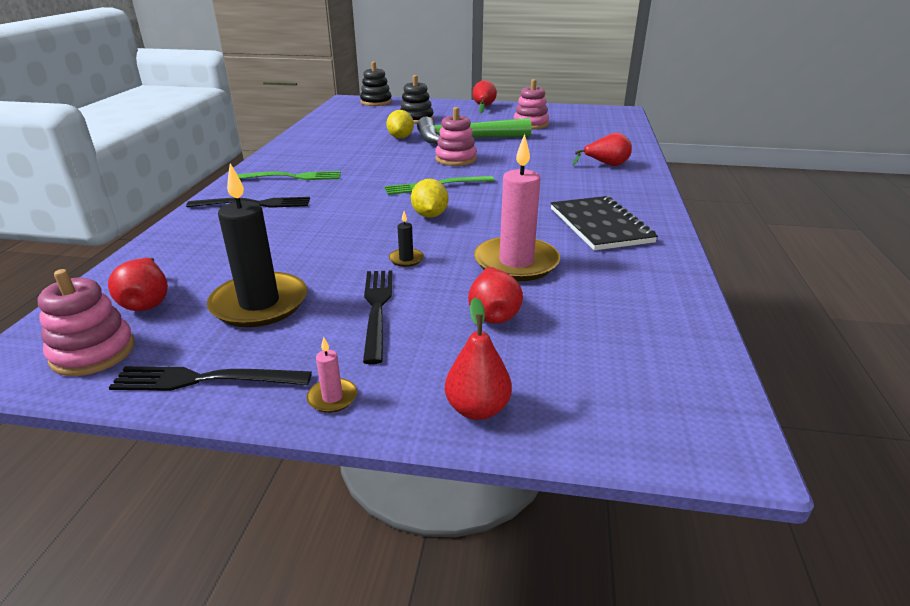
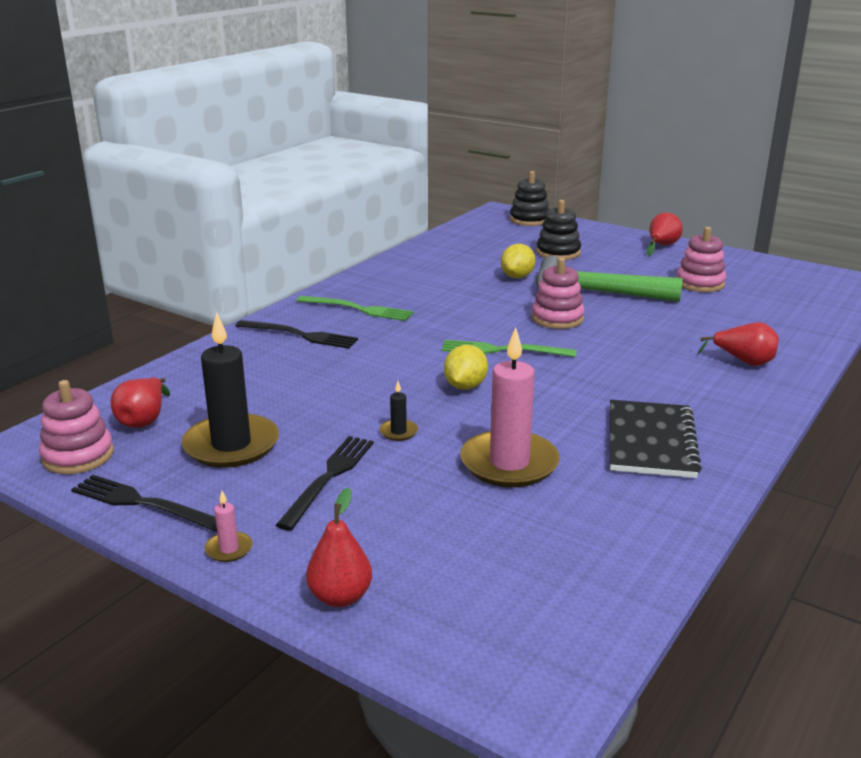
camera: 25 degrees right, 5 degrees down
red pear [468,267,523,324] -> none

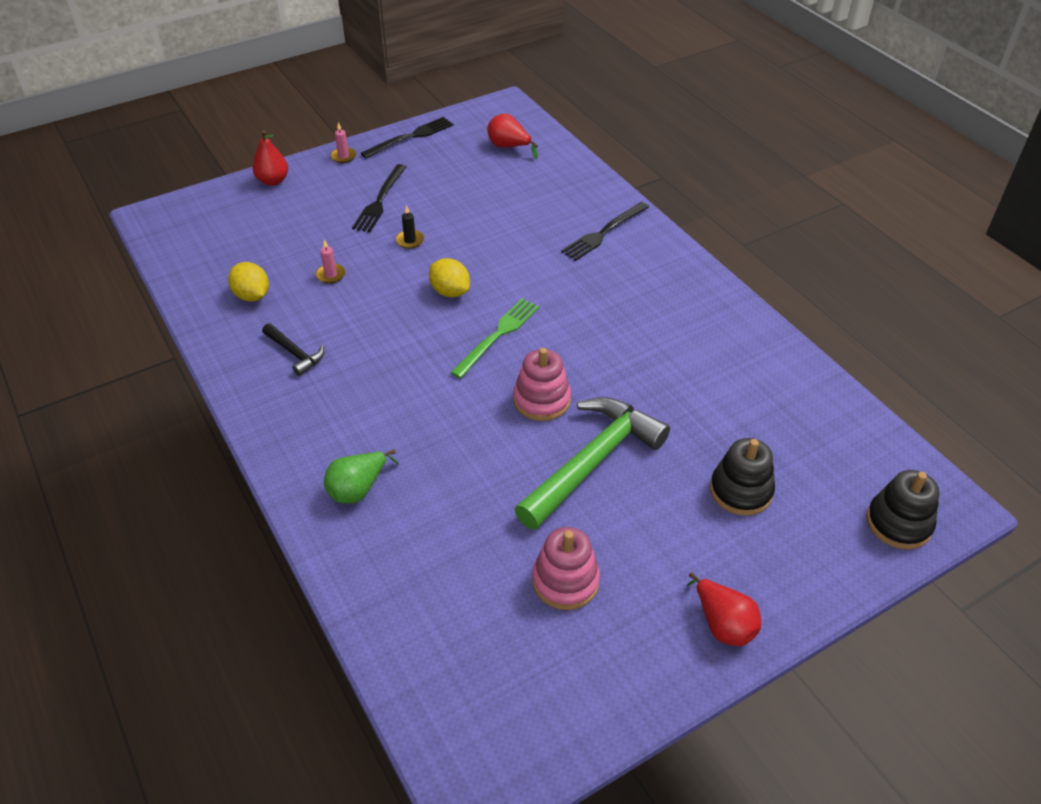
camera: 115 degrees right, 20 degrees up
pink stacking toy [39,380,114,474] -> none
black candle [182,312,279,468] -> none
black fork [276,436,374,530] -> black fork turned 60 degrees clockwise [352,164,406,232]
green fork [296,296,414,321] -> none
pink candle [460,327,560,487] -> pink candle [316,239,346,284], size x0.42
yellow lemon [501,244,535,278] -> yellow lemon moved to [228,262,269,302]
black notebook [610,400,702,478] -> black hammer [262,323,324,376]
red pear [698,322,779,366] -> green pear [324,449,399,504]

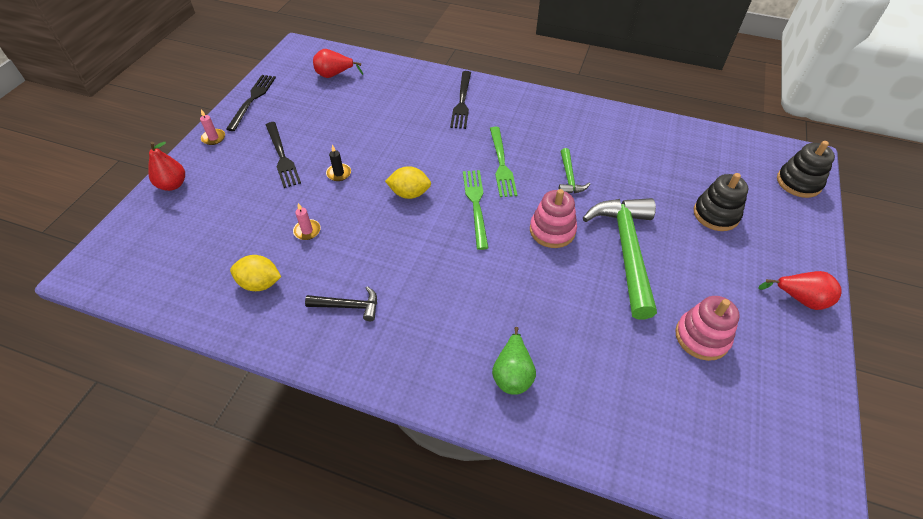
camera: 40 degrees left, 5 degrees up
none -> green fork [490,127,517,197]
none -> green hammer [559,148,590,193]

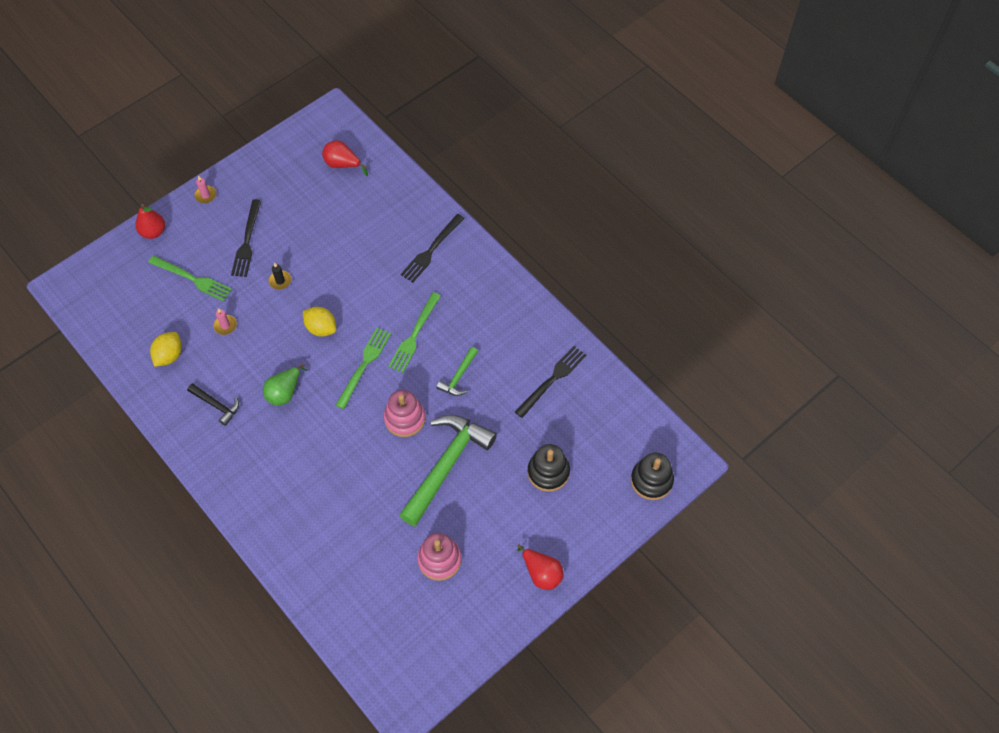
camera: 30 degrees right, 10 degrees up
black fork [226,75,276,131] -> black fork moved to [515,346,586,418]
yellow lemon [230,255,281,291] -> yellow lemon turned 75 degrees clockwise [150,332,182,367]
green pear [492,327,536,395] -> green pear moved to [263,363,308,406]
none -> green fork [148,256,232,301]

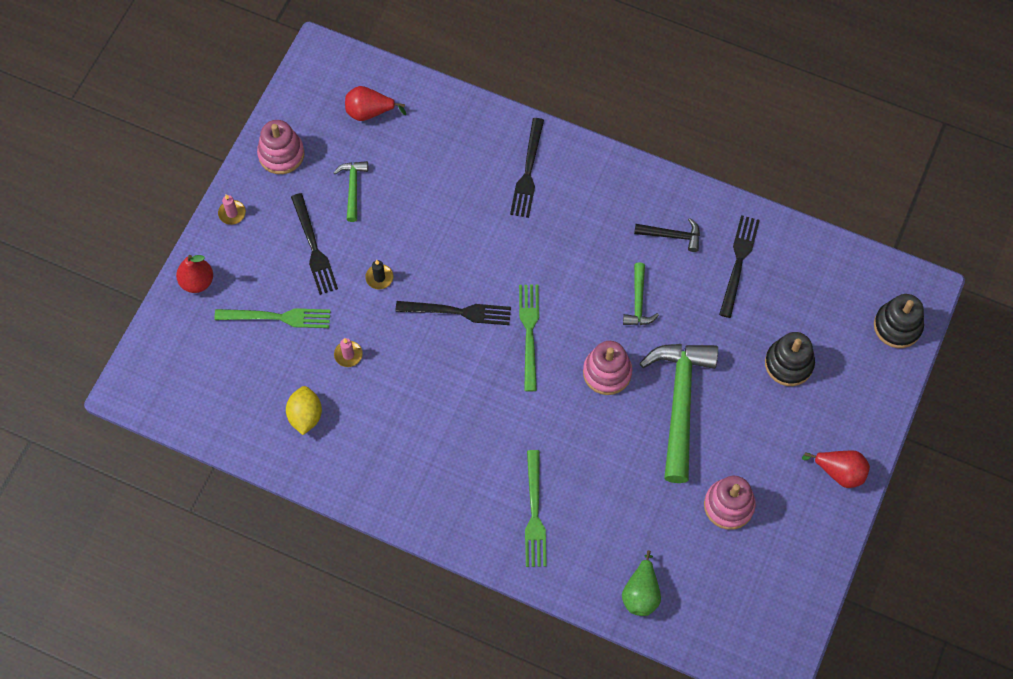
camera: 25 degrees left, 5 degrees up
black hammer [187,384,239,426] -> black hammer moved to [634,218,700,252]
green pear [263,363,308,406] -> green pear moved to [622,550,661,616]
yellow lemon [303,307,336,337] -> black fork [396,301,511,325]
green fork [388,292,441,373] -> green fork moved to [525,450,547,567]
none -> pink stacking toy [257,120,305,174]
none -> green hammer [333,161,368,222]

